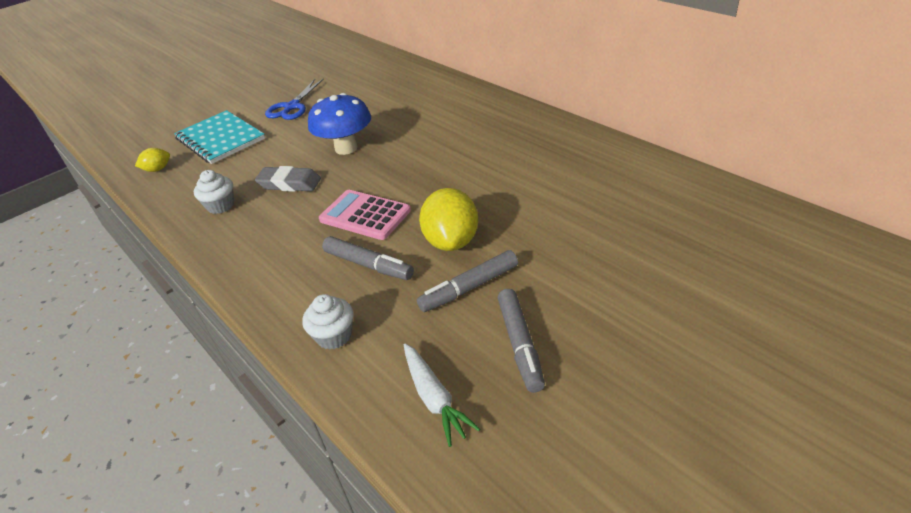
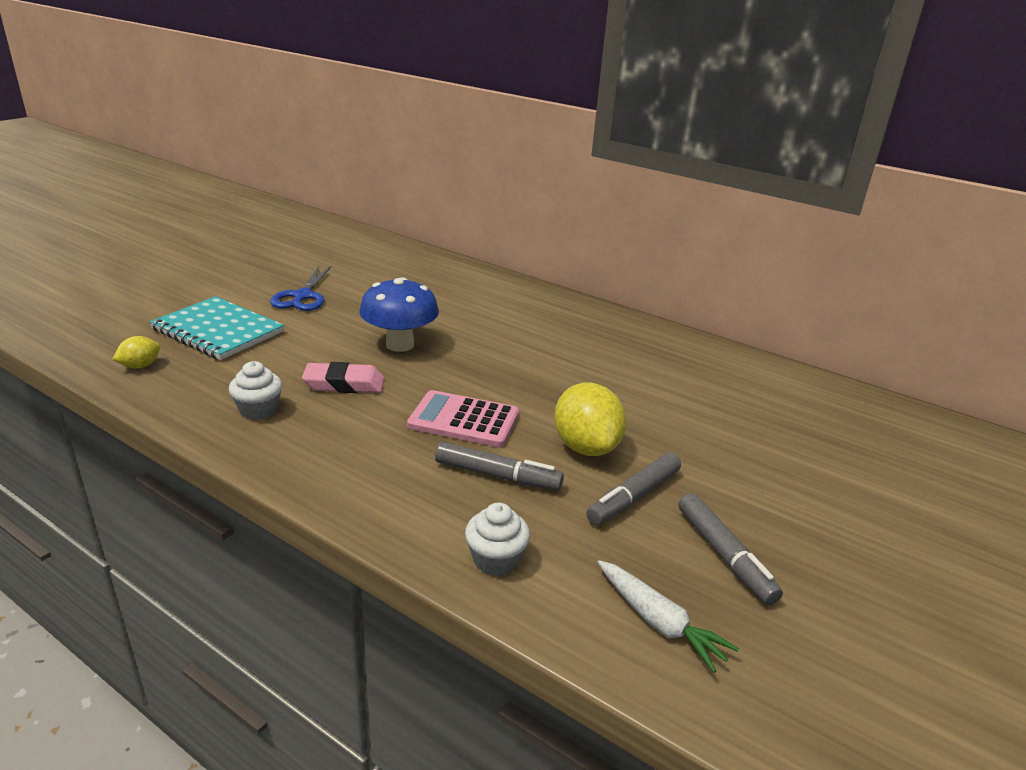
camera: 20 degrees left, 10 degrees down
grey eraser [255,166,321,192] -> pink eraser [302,362,384,393]

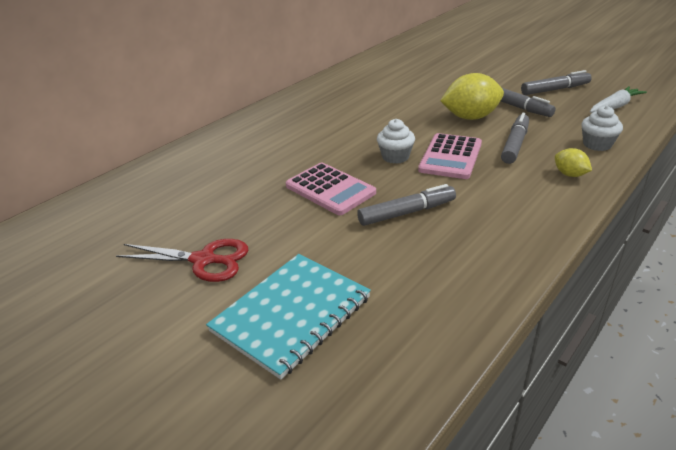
camera: 80 degrees left, 5 degrees up
yellow lemon [112,336,160,368] -> yellow lemon moved to [555,148,592,177]
white cupcake [229,361,282,420] -> white cupcake moved to [377,119,415,164]
blue scissors [270,265,332,311] -> red scissors [116,239,248,282]
pink eraser [302,362,384,393] -> grey marker [357,184,456,226]
blue mushroom [359,277,439,352] -> pink calculator [286,163,376,215]

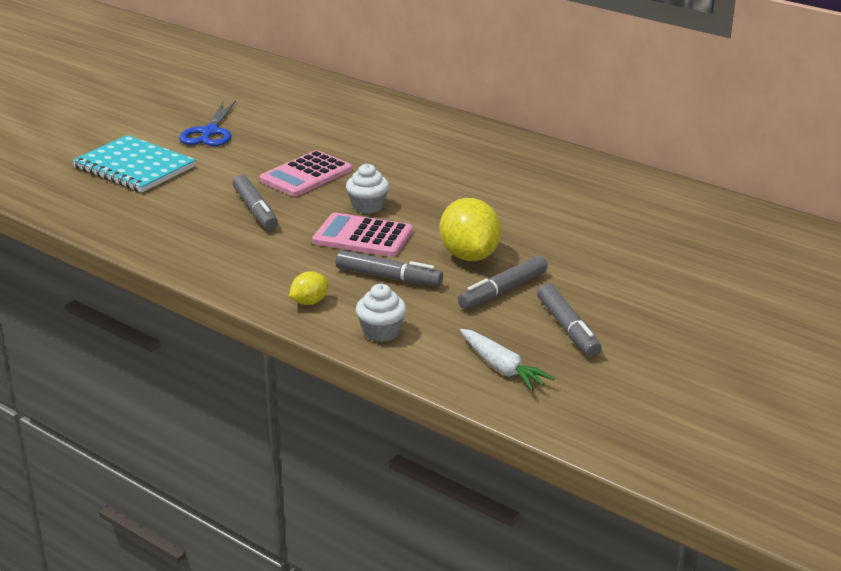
camera: 85 degrees right, 5 degrees down
red scissors [116,239,248,282] -> blue scissors [179,101,236,146]

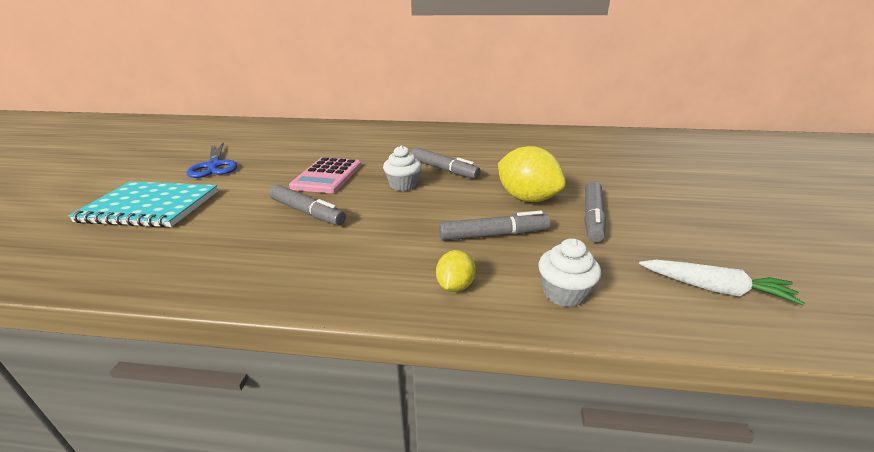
camera: 30 degrees left, 0 degrees up
pink calculator [312,213,413,257] -> none
grey marker [537,284,602,357] -> grey marker moved to [411,147,481,179]

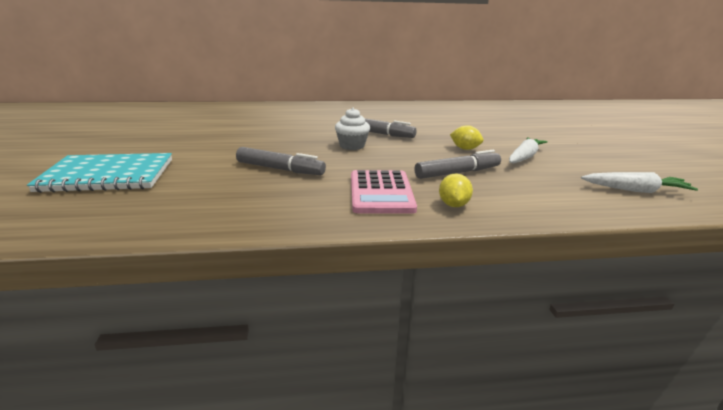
camera: 15 degrees left, 5 degrees down
blue scissors [187,143,238,178] -> none
pink calculator [289,157,361,193] -> pink calculator moved to [351,170,417,214]
yellow lemon [498,146,566,202] -> yellow lemon [450,125,484,150], size x0.52
white cupcake [539,238,601,307] -> none
grey marker [584,181,606,242] -> white carrot [509,137,548,163]

